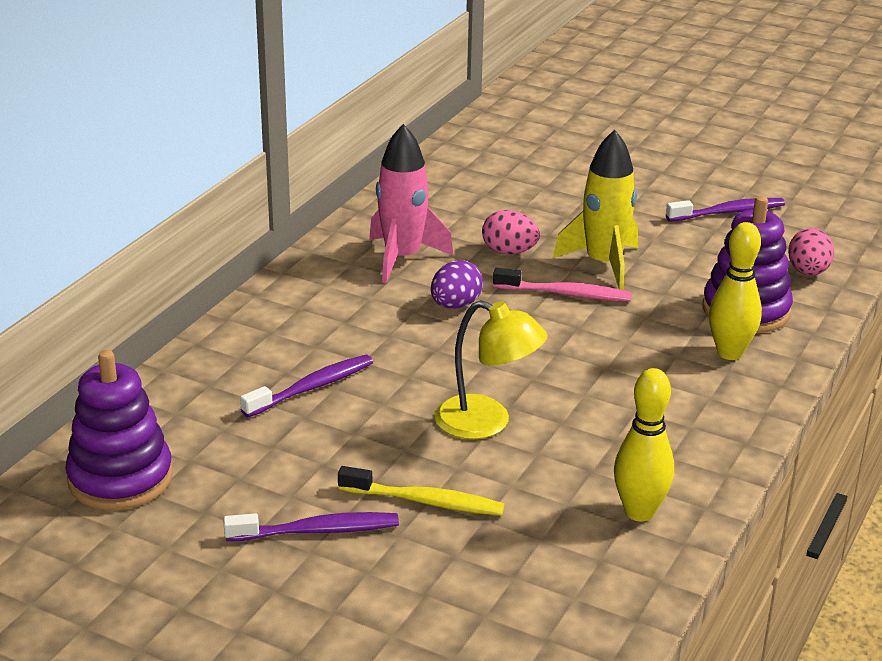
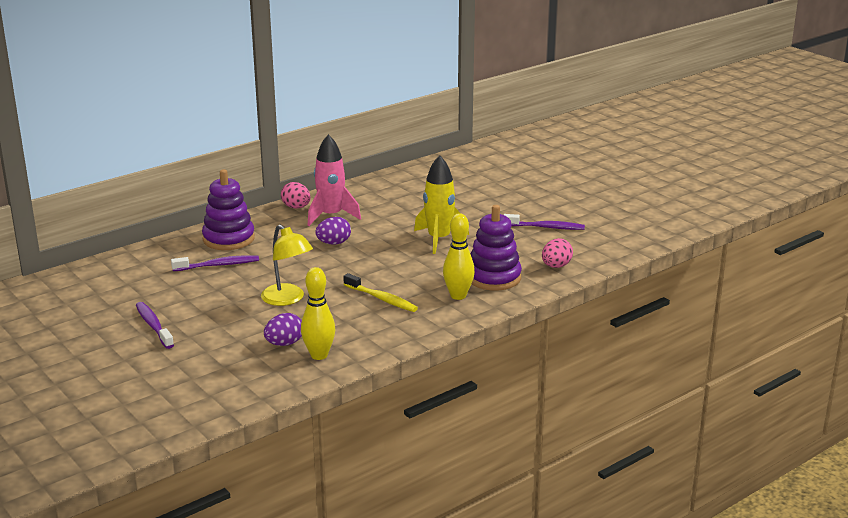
camera: 25 degrees right, 5 degrees down
purple stacking toy [65,350,173,510] -> purple stacking toy moved to [202,169,255,250]
purple toothbrush [223,512,399,541] -> purple toothbrush turned 135 degrees counterclockwise [136,302,174,349]
yellow toothbrush [338,466,505,516] -> yellow toothbrush moved to [343,273,418,312]
pink egg [482,210,540,254] -> pink egg moved to [281,182,311,209]
pink toothbrush [493,268,632,301] -> none
none -> purple egg [264,313,302,346]

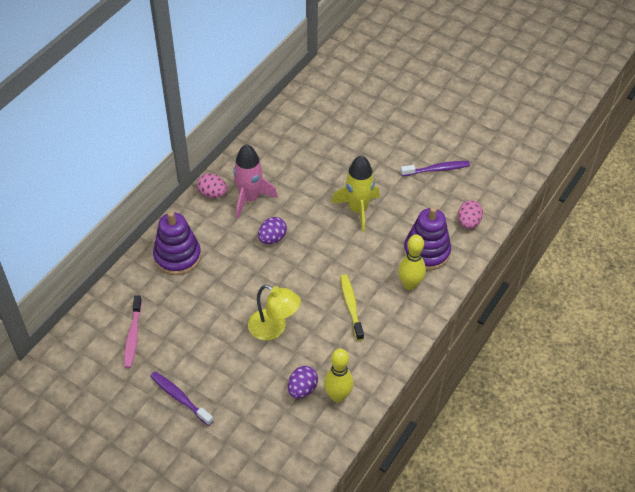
camera: 20 degrees left, 25 degrees up
purple toothbrush [171,255,259,271] -> none
yellow toothbrush [343,273,418,312] -> yellow toothbrush turned 120 degrees counterclockwise [340,274,364,341]
none -> pink toothbrush [124,295,142,368]

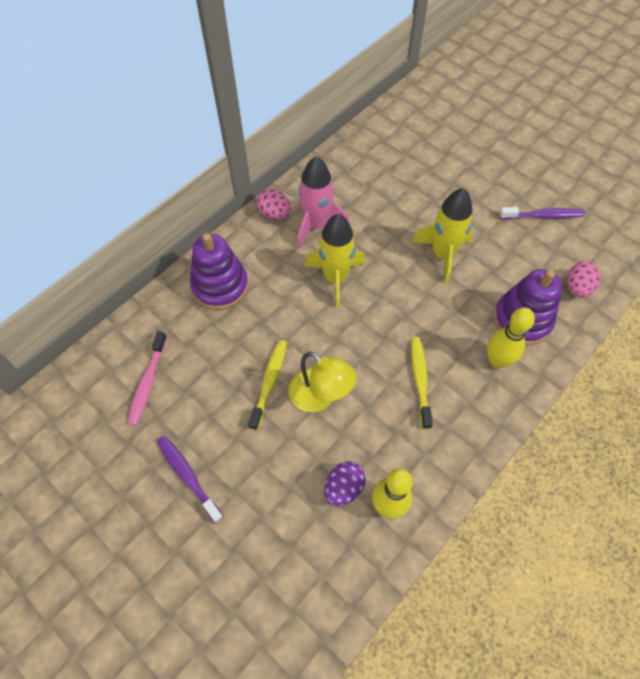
camera: 10 degrees right, 10 degrees up
purple egg [258,217,287,244] -> yellow rocket [305,214,365,308]
none -> yellow toothbrush [248,340,287,430]

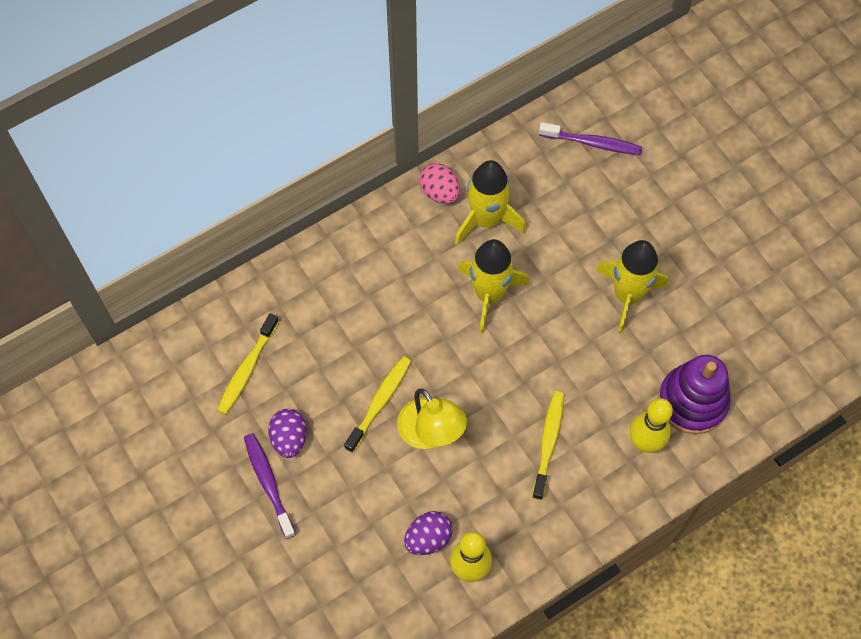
camera: 15 degrees right, 5 degrees up
pink toothbrush [128,331,167,426] -> yellow toothbrush [217,313,279,415]
purple stacking toy [190,233,248,310] -> none
pink rocket [297,156,349,248] -> yellow rocket [455,160,526,245]
purple toothbrush [499,207,585,220] -> purple toothbrush moved to [539,122,642,155]
pink egg [567,261,601,298] -> none
none -> purple egg [268,409,307,458]

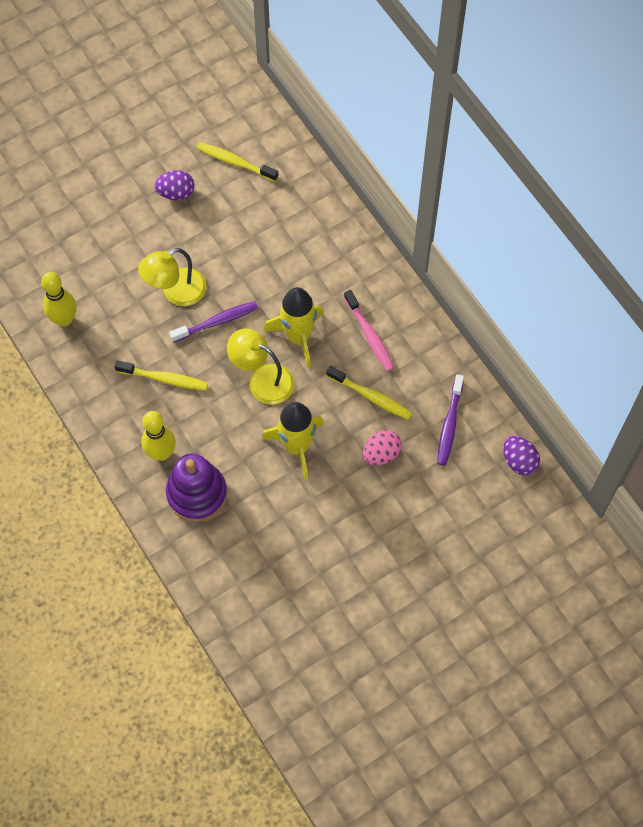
camera: 90 degrees right, 0 degrees up
purple toothbrush [244,433,296,539] -> purple toothbrush moved to [169,301,258,343]
yellow toothbrush [344,356,411,453] -> yellow toothbrush moved to [327,366,412,420]
purple egg [404,511,453,555] -> purple egg moved to [503,436,540,475]
pink egg [419,163,460,204] -> pink egg moved to [363,430,402,465]
yellow rocket [455,160,526,245] -> pink toothbrush [344,290,394,371]
none -> yellow lamp [227,328,294,405]

